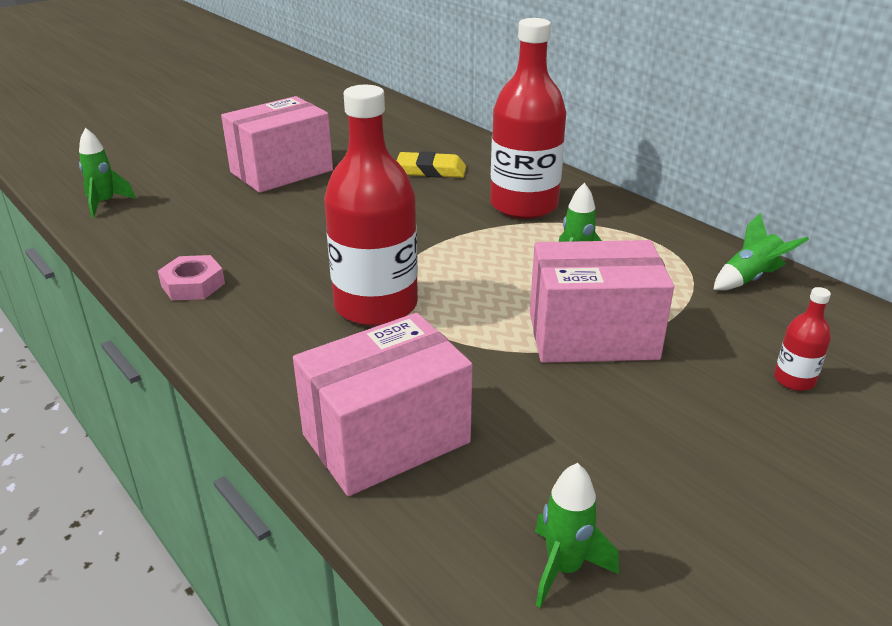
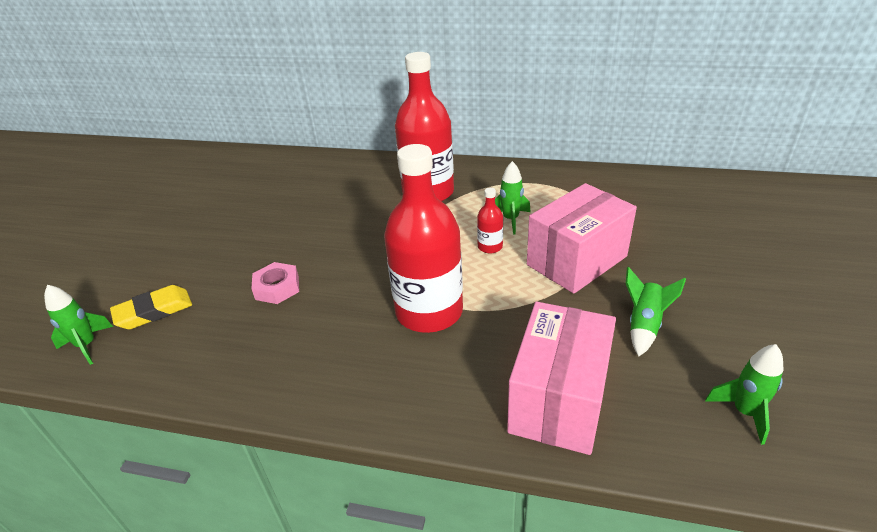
camera: 35 degrees left, 5 degrees up
pink nut [158,255,225,300] -> pink nut moved to [251,262,299,304]
pink box [221,96,333,193] -> none
yellow eraser [396,151,466,178] -> yellow eraser moved to [110,285,192,329]
green rocket [713,212,809,290] -> green rocket moved to [626,267,686,356]
red bottle [774,287,831,391] -> red bottle moved to [477,188,503,254]

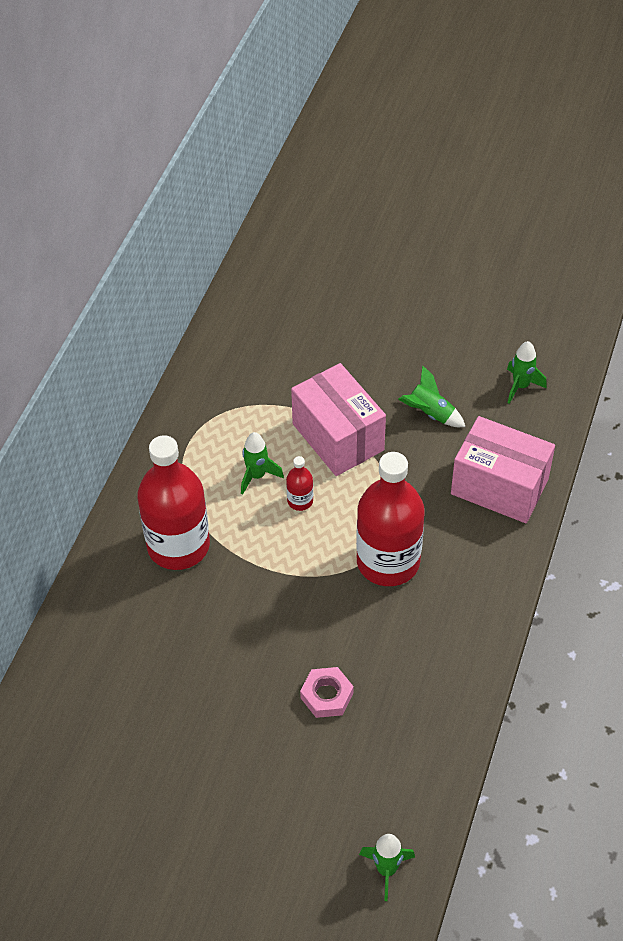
camera: 85 degrees left, 15 degrees up
yellow eraser [110,285,192,329] -> none

